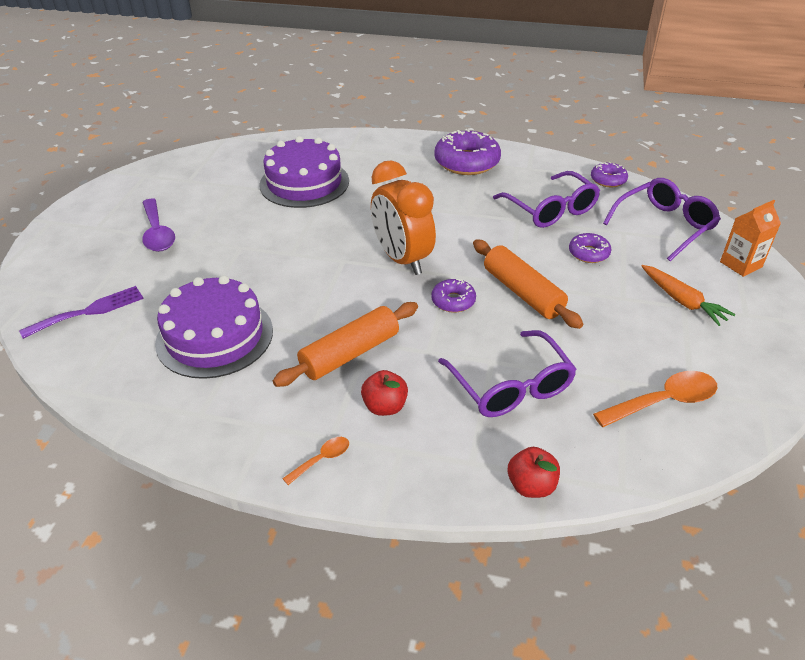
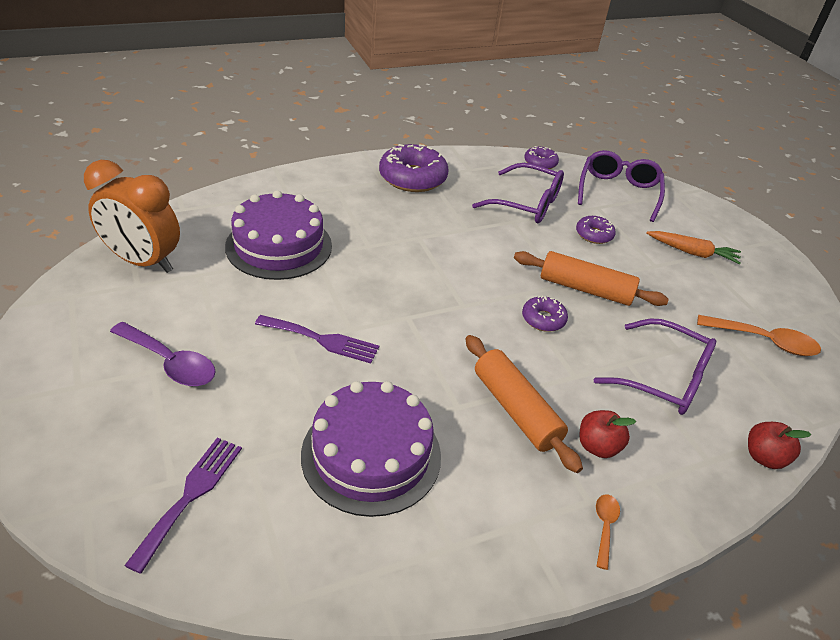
camera: 40 degrees left, 0 degrees up
orange rolling pin [273,302,418,387] -> orange rolling pin turned 45 degrees counterclockwise [466,335,583,473]
orange clock [371,160,436,275] -> orange clock moved to [84,160,180,273]
orange spoon [593,371,718,427] -> orange spoon turned 75 degrees clockwise [697,315,821,356]
orange carton [720,200,781,277] -> none
none -> purple fork [255,315,379,363]

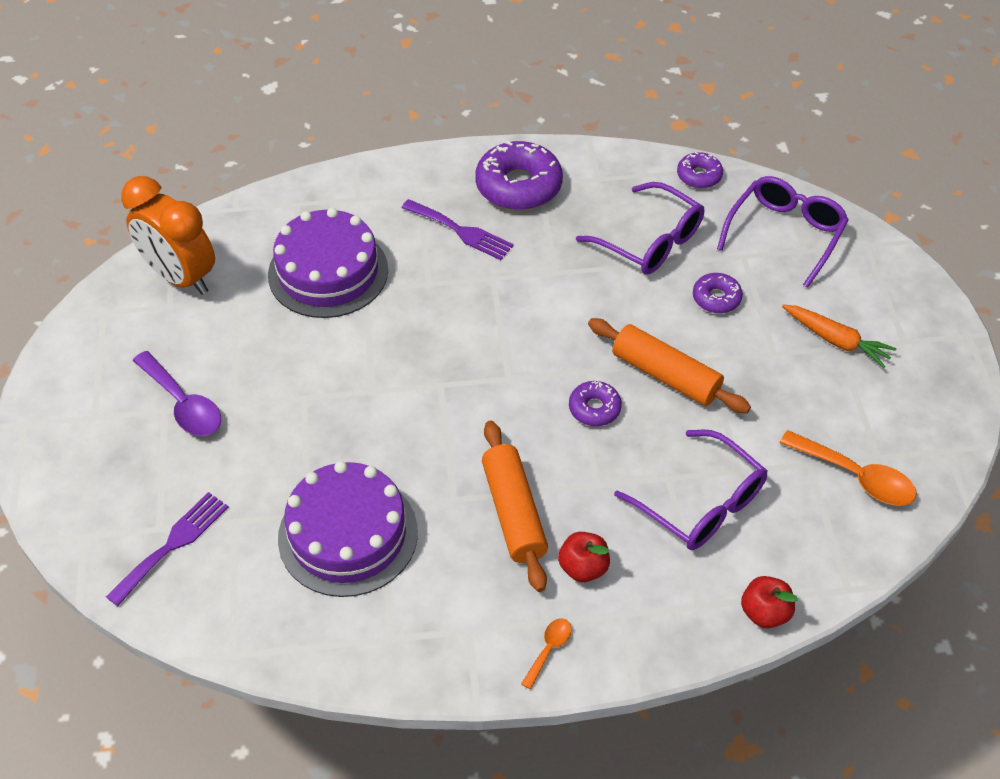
camera: 20 degrees right, 10 degrees up
purple fork [255,315,379,363] -> purple fork moved to [401,199,514,260]

